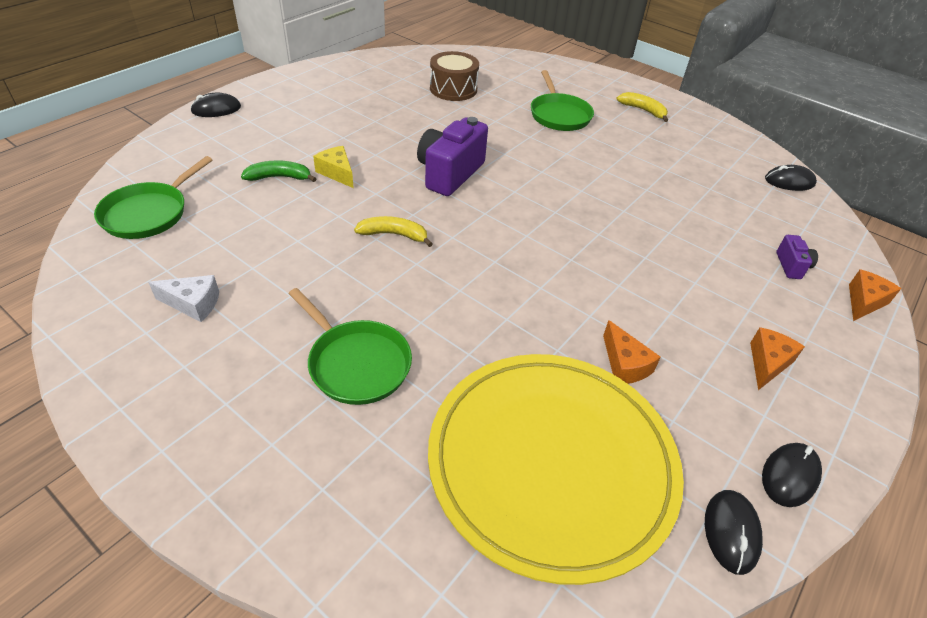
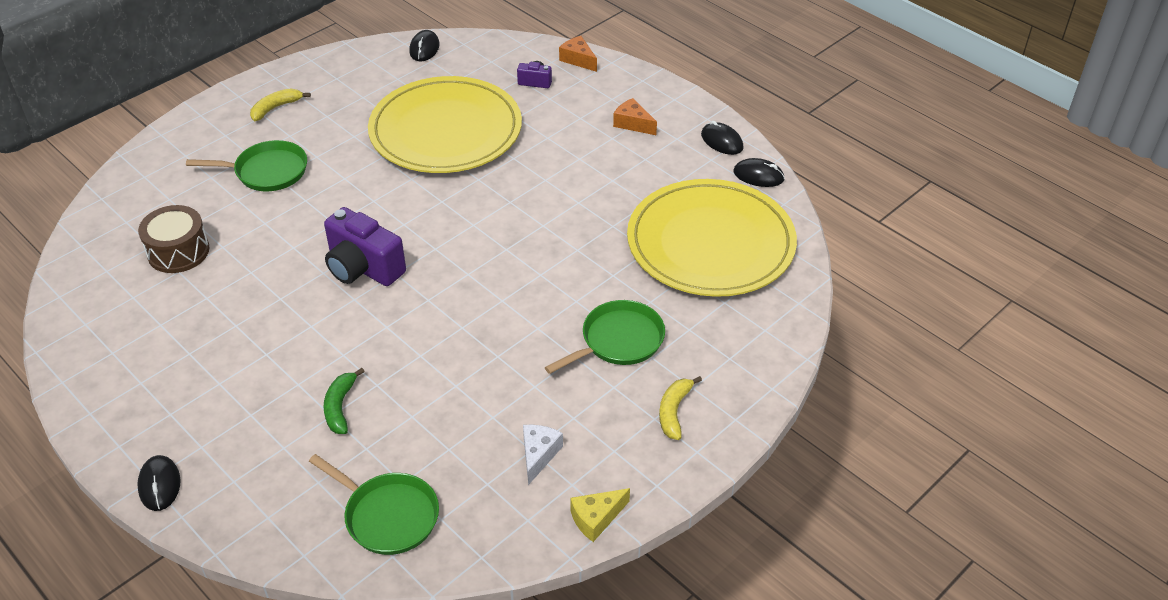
camera: 80 degrees left, 0 degrees up
yellow cheese [313,146,354,188] -> yellow cheese moved to [570,488,630,542]
yellow banana [354,216,433,247] -> yellow banana moved to [659,376,702,440]
orange cheese [603,320,661,384] -> none
none -> yellow plate [368,76,522,173]

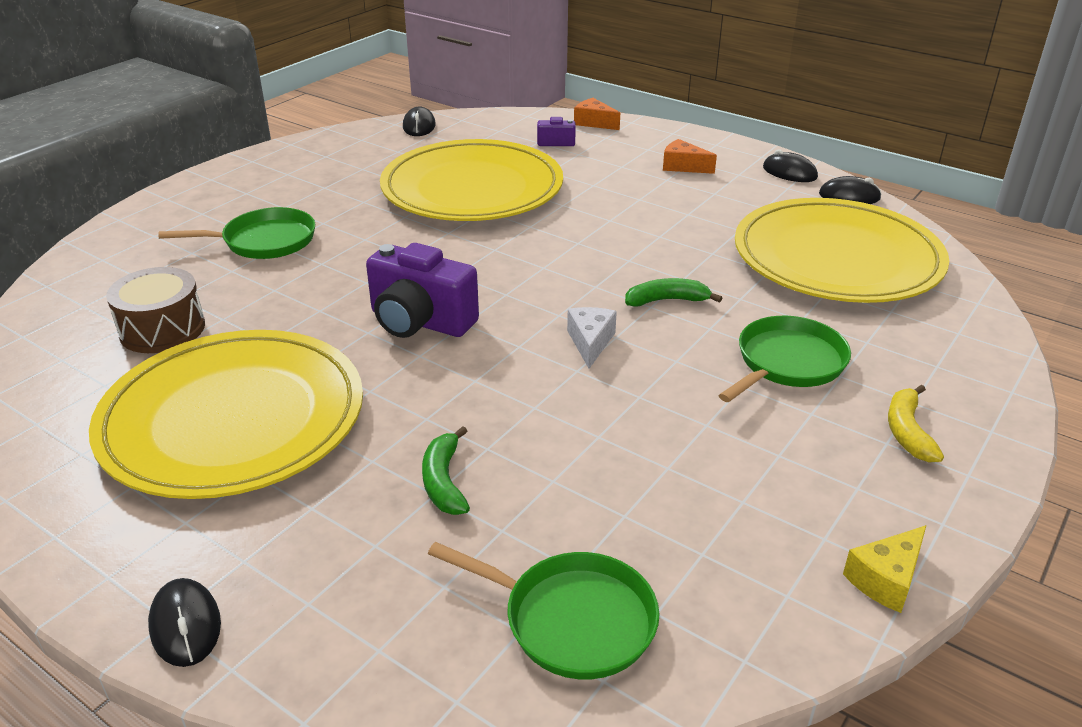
camera: 10 degrees left, 10 degrees down
yellow banana [250,88,311,121] -> none
white cheese [523,425,563,485] -> white cheese moved to [567,307,617,369]
none -> yellow plate [89,330,363,499]
none -> green banana [625,278,722,307]

